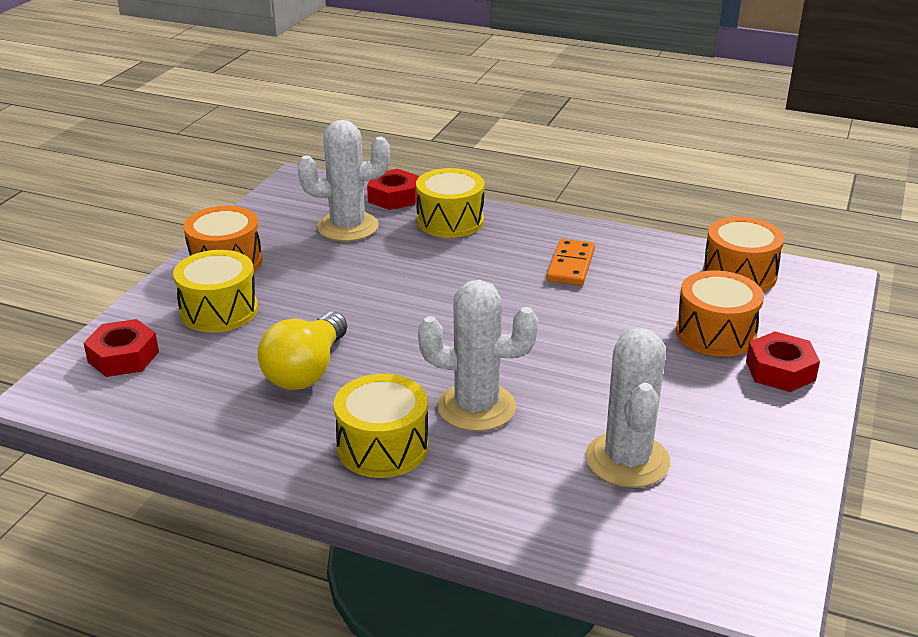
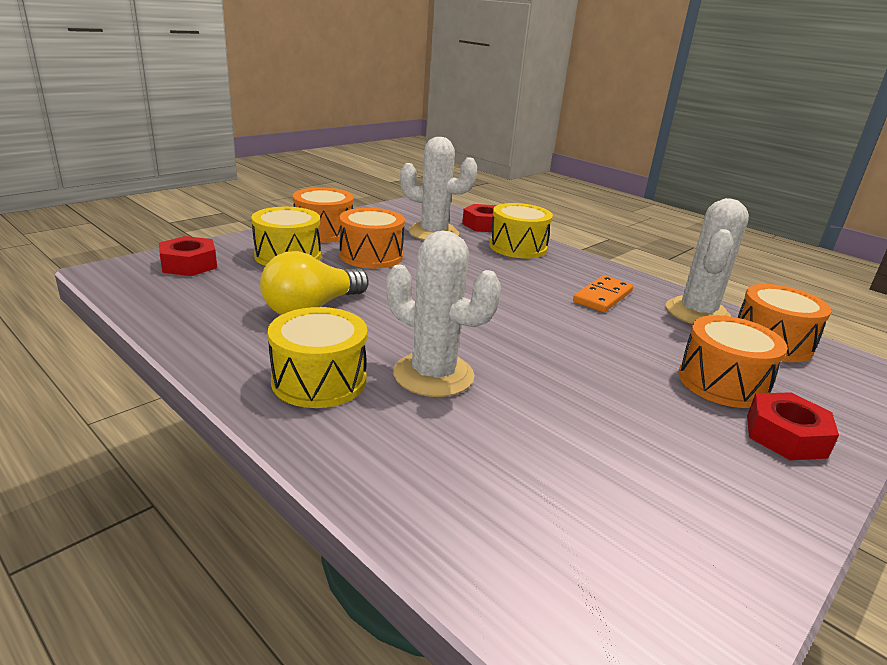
camera: 20 degrees right, 5 degrees down
white cactus [586,328,670,488] -> white cactus moved to [666,198,749,324]
none -> orange drum [340,208,405,268]

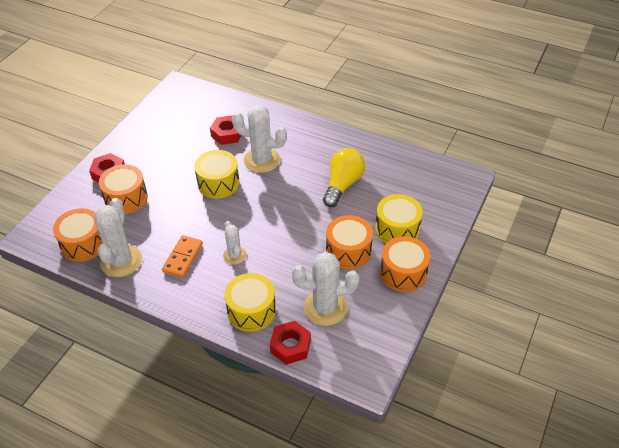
camera: 165 degrees right, 20 degrees up
red nut [159,236,217,276] -> red nut moved to [210,115,242,145]
yellow drum [268,307,367,408] -> yellow drum moved to [194,150,239,199]
none -> white cactus [223,221,247,264]

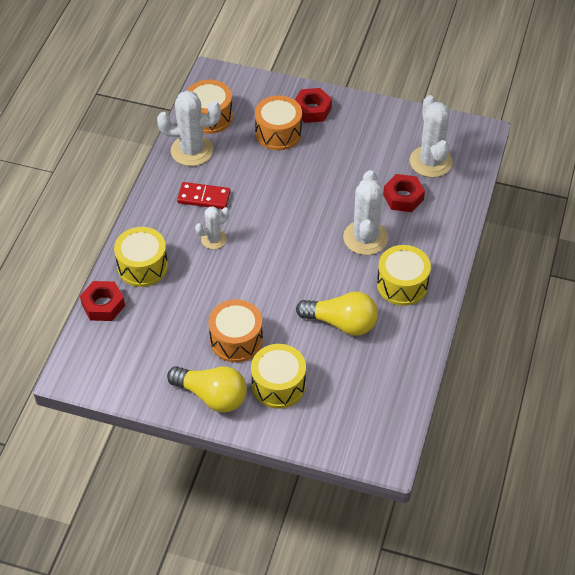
camera: 80 degrees right, 5 degrees up
orange domino [162,235,203,277] -> red domino [177,182,230,209]
yellow drum [194,150,239,199] -> yellow drum moved to [377,245,431,306]
white cactus [292,252,359,326] -> white cactus moved to [410,95,453,177]
orange drum [380,236,430,292] -> yellow light bulb [167,366,247,412]

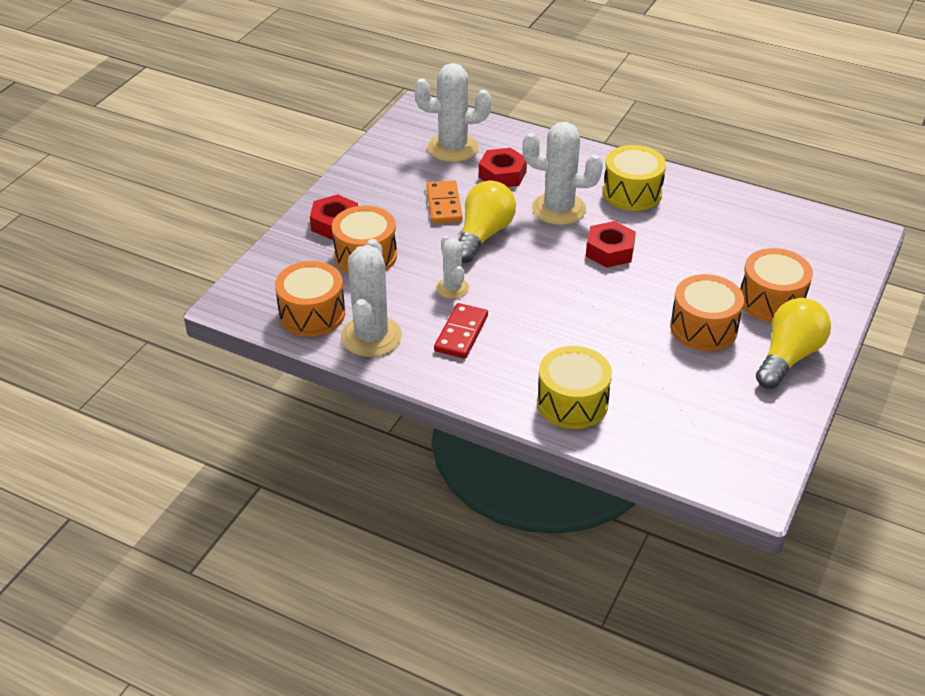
camera: 80 degrees left, 10 degrees down
red nut [80,281,125,321] -> red nut moved to [586,221,636,267]
white cactus [195,206,230,249] -> white cactus moved to [436,236,469,299]
yellow drum [251,344,306,408] -> orange drum [740,248,813,322]
yellow light bulb [296,291,378,336] -> yellow light bulb moved to [458,180,516,263]
none -> orange domino [426,180,463,223]

